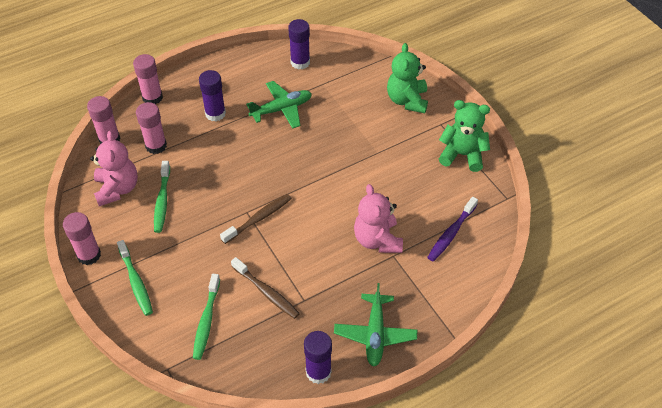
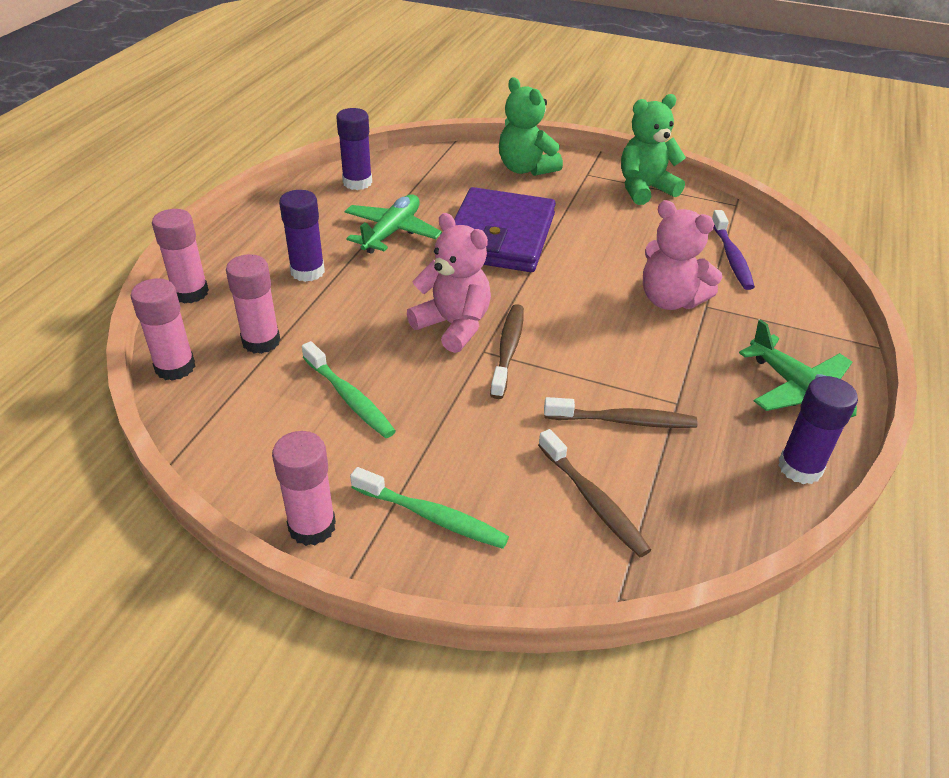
camera: 40 degrees left, 10 degrees down
pink teddy bear [90,131,138,206] -> pink teddy bear moved to [407,213,491,353]
green toothbrush [193,274,220,360] -> brown toothbrush [538,429,651,557]
none -> purple wallet [454,187,556,272]

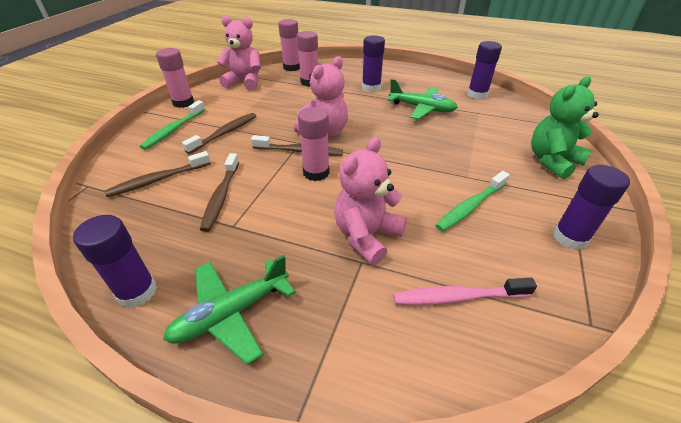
camera: 90 degrees right, 0 degrees up
pink glue stick [152,209,209,304] -> pink glue stick moved to [298,107,330,181]
green toothbrush [302,341,396,438] -> green toothbrush moved to [435,171,510,232]
purple wallet [454,187,556,272] -> none
green teddy bear [621,94,686,205] -> purple glue stick [553,165,630,250]
purple toothbrush [712,210,755,290] -> pink toothbrush [393,278,537,305]
none -> brown toothbrush [182,113,257,154]
none -> pink teddy bear [217,16,261,90]

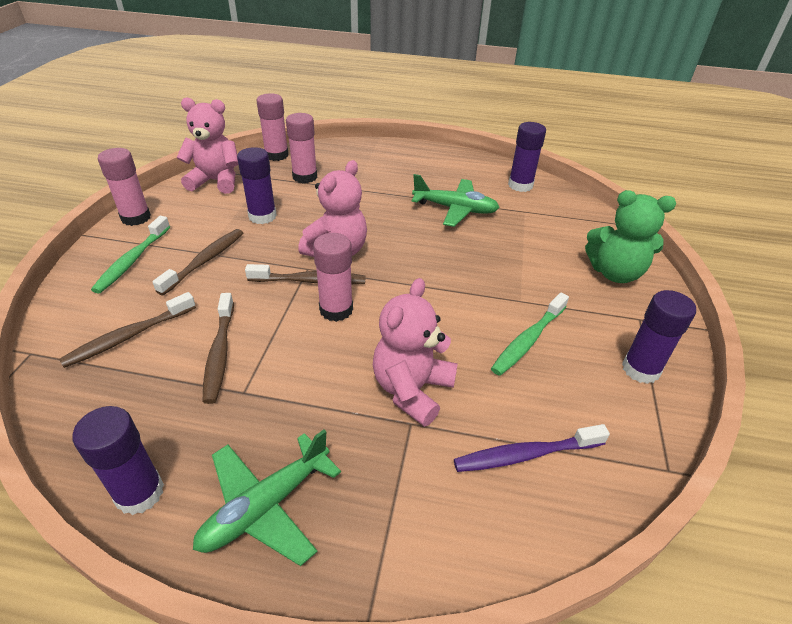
camera: 10 degrees left, 0 degrees up
purple glue stick [362,35,385,92] -> purple glue stick moved to [237,147,277,224]
pink toothbrush [393,278,537,305] -> purple toothbrush [454,424,610,472]
green teddy bear [531,76,599,179] -> green teddy bear turned 120 degrees counterclockwise [585,190,676,283]

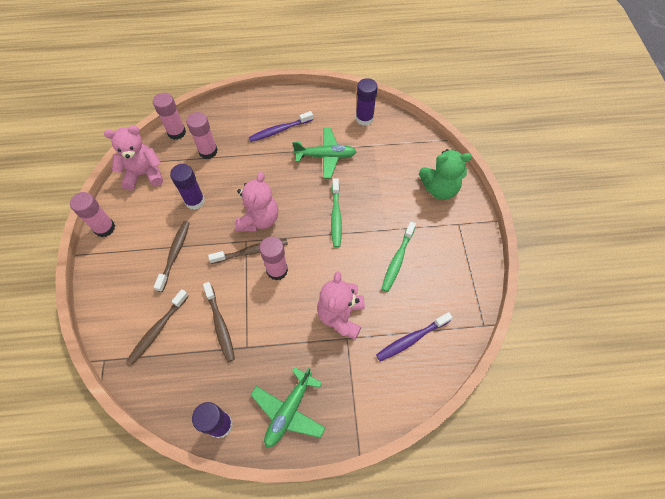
camera: 15 degrees left, 20 degrees up
green toothbrush [91,216,170,294] -> green toothbrush moved to [331,178,342,248]
purple glue stick [622,290,696,384] -> none
none -> purple toothbrush [249,111,313,142]

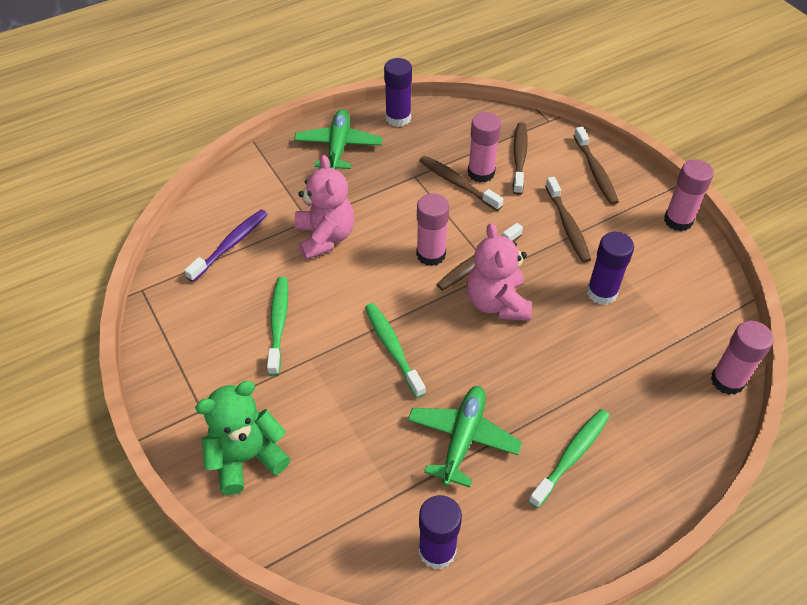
camera: 155 degrees right, 10 degrees down
pink teddy bear [104,126,163,190] -> none
pink glue stick [186,112,218,159] -> pink glue stick moved to [468,112,501,183]
purple toothbrush [249,111,313,142] -> green toothbrush [528,409,610,508]
green plane [292,128,357,179] -> green plane turned 135 degrees clockwise [408,386,522,488]
none -> brown toothbrush [574,127,619,205]

